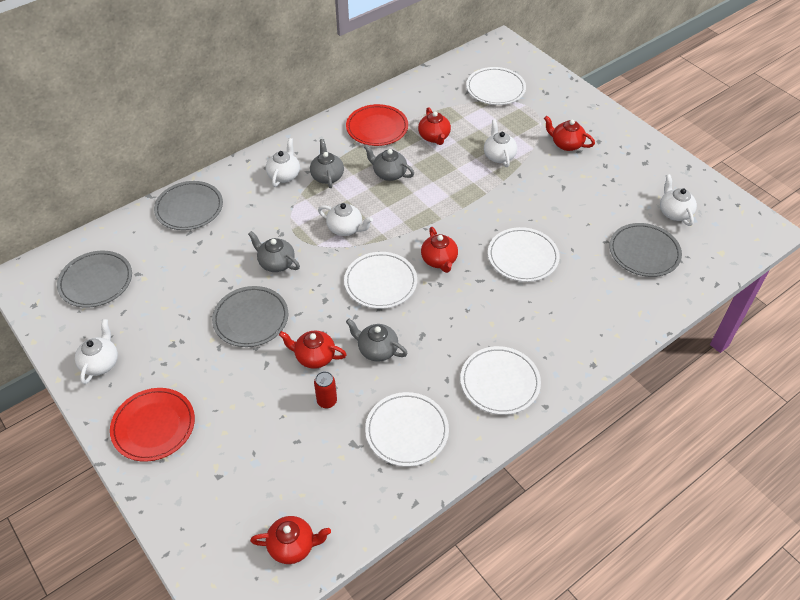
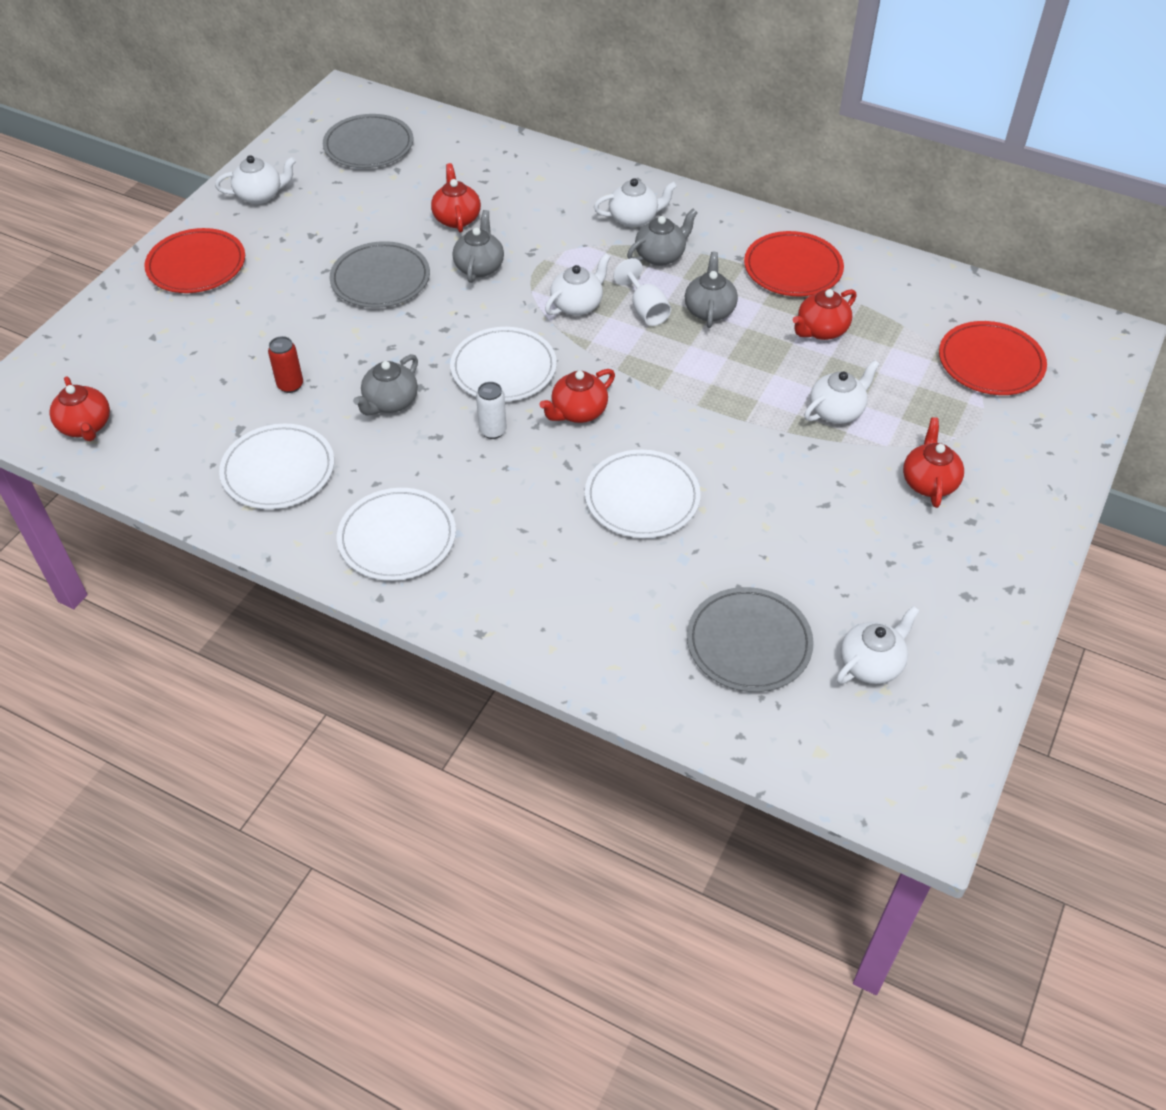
camera: 65 degrees right, 0 degrees up
grey plate [154,181,223,230] -> none
red teapot [279,330,347,369] -> red teapot moved to [431,163,481,232]
white teapot [318,203,373,236] -> white teapot turned 135 degrees counterclockwise [545,253,610,316]
grey teapot [346,319,408,362] -> grey teapot turned 150 degrees counterclockwise [353,354,418,416]
white plate [466,67,526,105] -> red plate [939,321,1047,395]
none -> white can [476,382,507,439]
none -> white goblet [613,258,671,326]

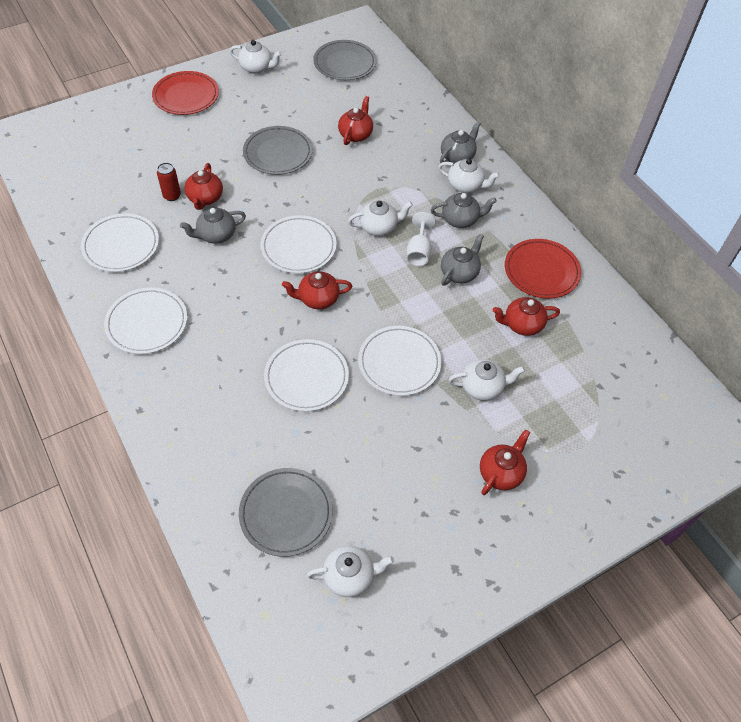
camera: 30 degrees right, 5 degrees up
red teapot [49,376,110,441] -> red teapot moved to [184,163,223,210]
grey teapot [452,210,504,283] -> grey teapot moved to [440,121,481,163]
white can [476,382,507,439] -> none
red plate [939,321,1047,395] -> none
none -> white plate [358,326,442,396]

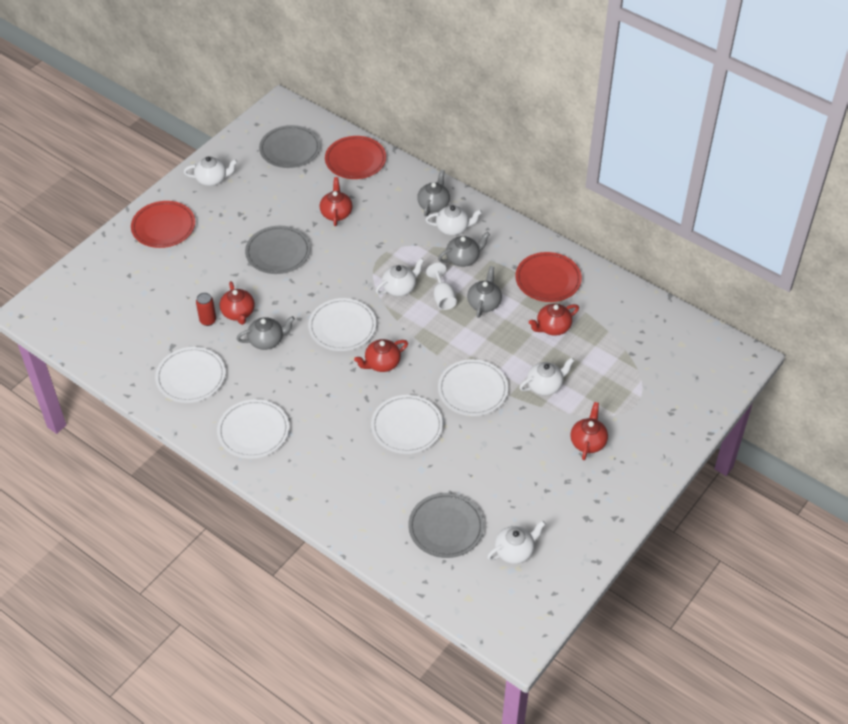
camera: 20 degrees left, 5 degrees down
grey teapot [180,207,246,244] -> grey teapot turned 150 degrees counterclockwise [236,316,295,350]
none -> red plate [325,136,386,179]

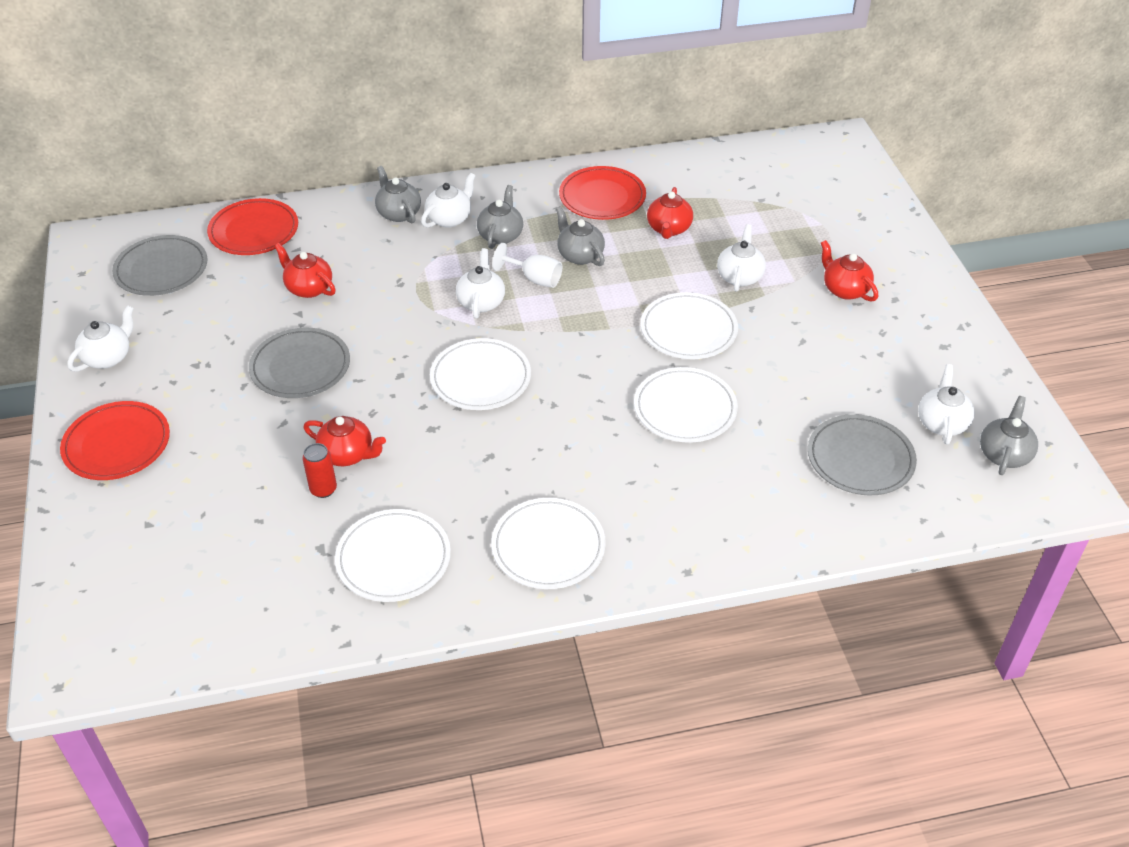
camera: 50 degrees left, 5 degrees down
grey teapot [236,316,295,350] -> grey teapot moved to [980,396,1038,475]
red teapot [354,339,408,372] -> none

